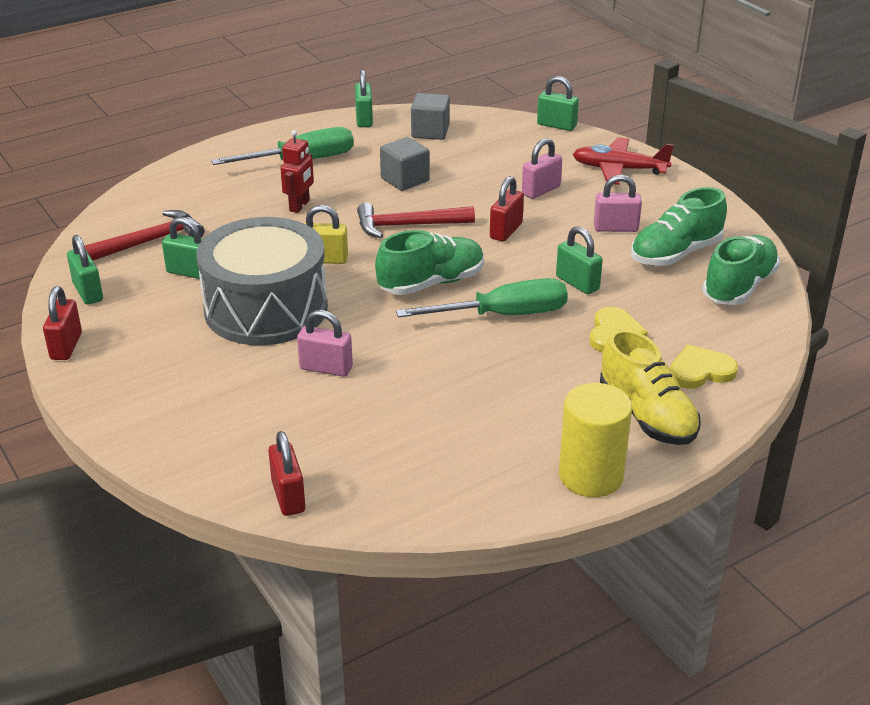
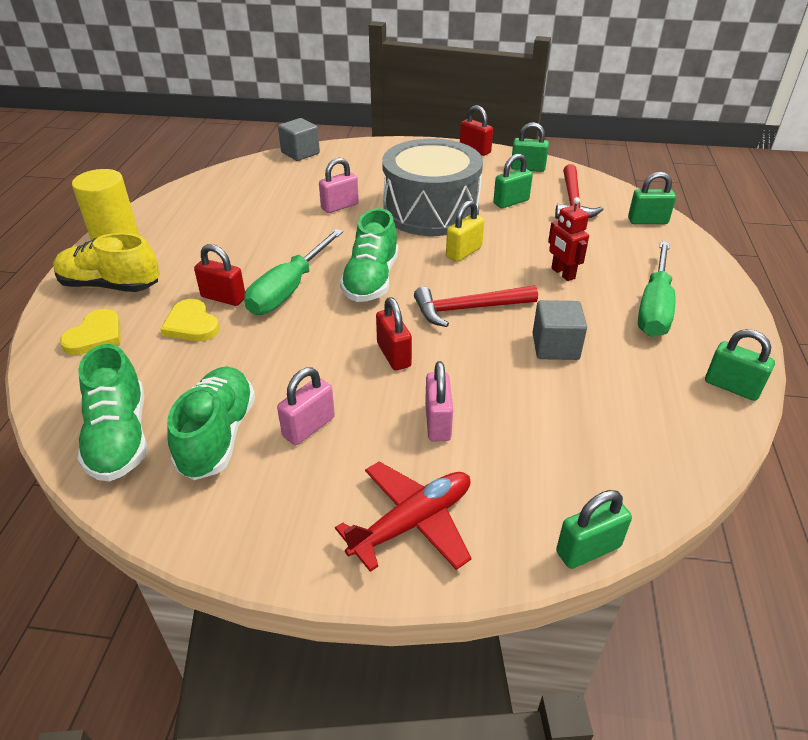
camera: 130 degrees right, 5 degrees up
red padlock [268,431,305,516] -> red padlock moved to [194,244,245,306]
red hammer [357,202,475,238] -> red hammer turned 135 degrees counterclockwise [414,285,538,327]
grey cube [411,93,450,140] -> grey cube moved to [278,118,320,161]
green padlock [556,226,603,294] -> green padlock moved to [628,172,676,224]

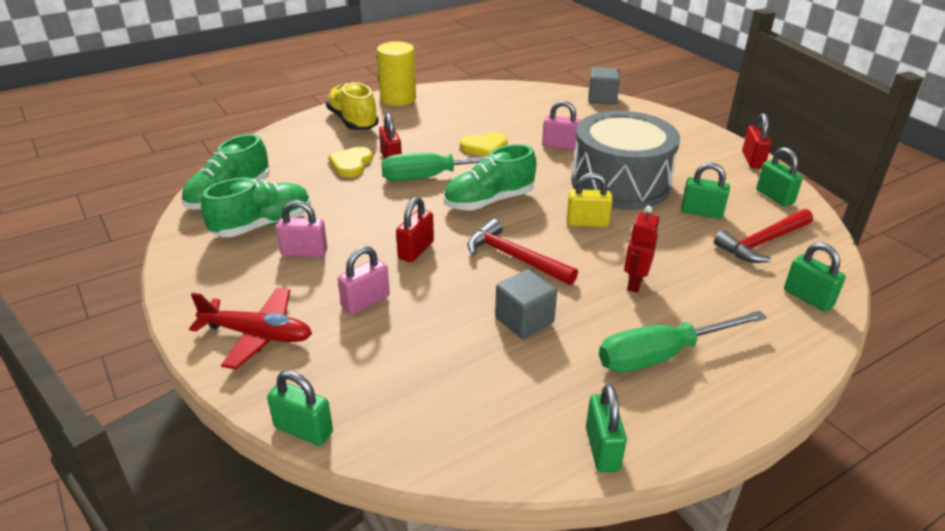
camera: 50 degrees right, 5 degrees down
yellow heart [60,309,120,355] -> yellow heart moved to [460,132,508,157]

